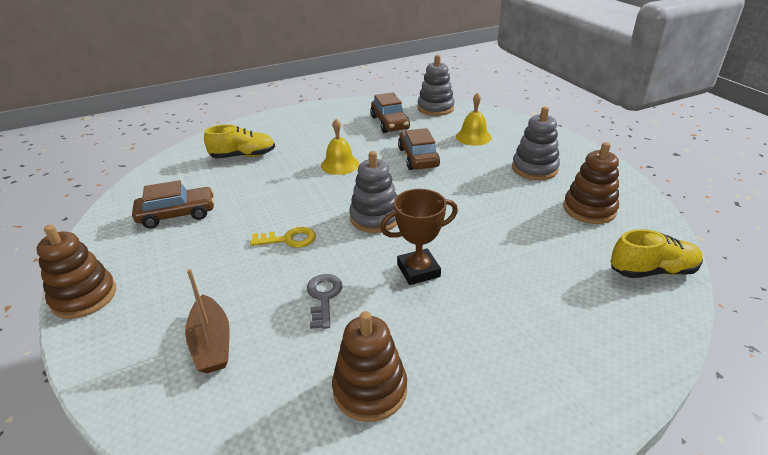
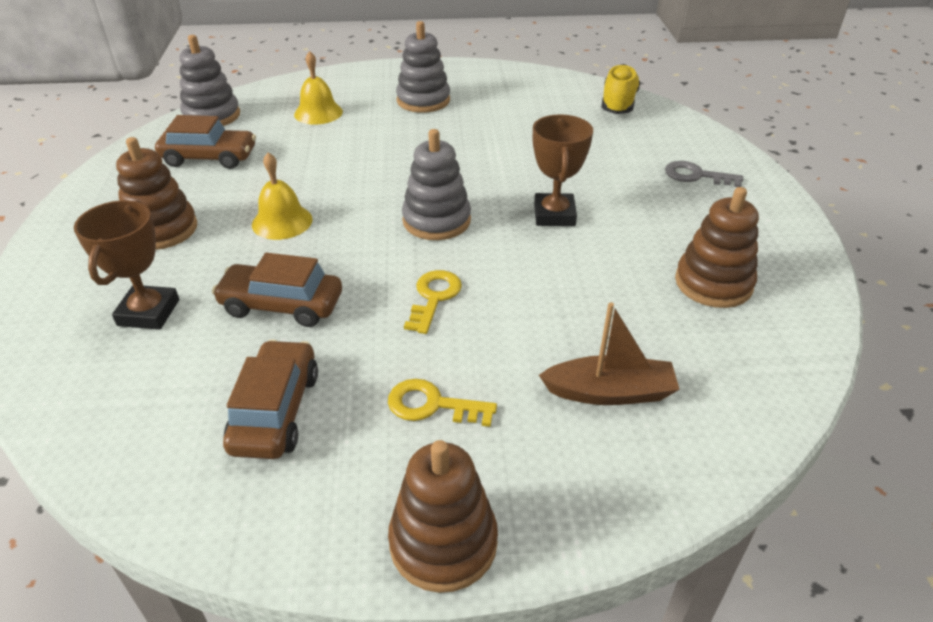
camera: 70 degrees left, 5 degrees up
yellow shoe [204,124,275,159] -> brown trophy [74,200,179,330]
grey key [307,274,343,329] -> grey key moved to [665,161,743,187]
brown car [398,128,440,170] -> brown car moved to [212,253,342,327]
brown stacking toy [563,142,619,224] -> brown stacking toy moved to [116,137,197,250]
none -> yellow key [388,379,497,427]

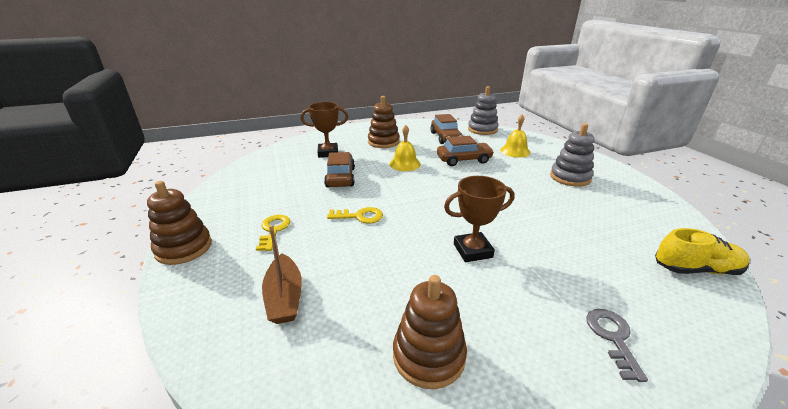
camera: 75 degrees right, 10 degrees down
brown car [223,340,318,459] -> brown car moved to [437,136,494,166]
grey stacking toy [402,129,471,240] -> none

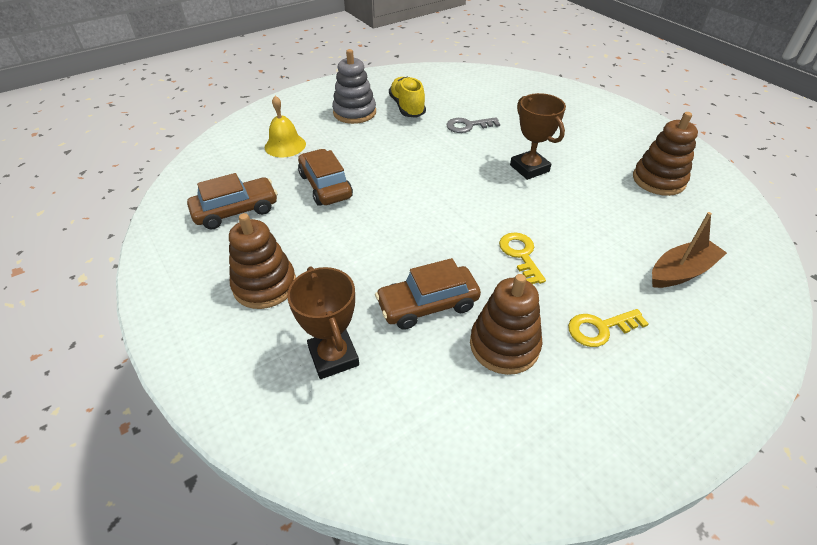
camera: 105 degrees left, 15 degrees up
brown stacking toy [147,181,212,265] -> brown stacking toy moved to [470,274,542,375]
yellow bell [389,125,421,171] -> none
grey stacking toy [468,86,498,135] -> none
grey key [586,309,648,382] -> grey key moved to [446,117,500,133]
yellow shoe [655,228,749,275] -> yellow shoe moved to [389,77,426,118]

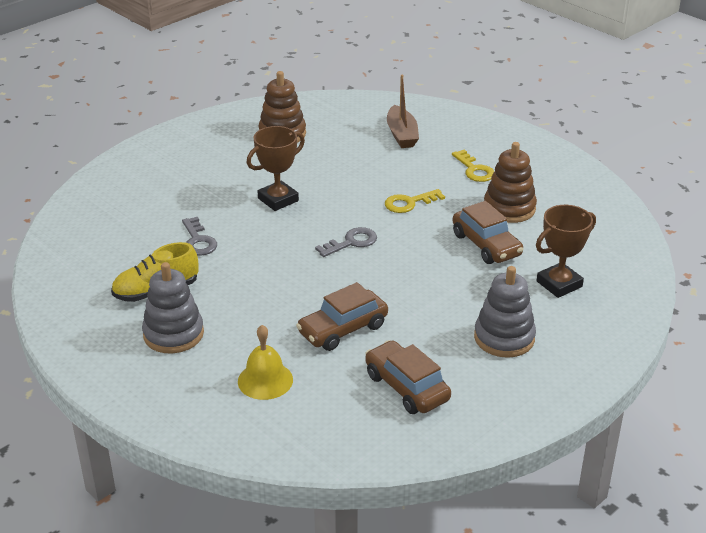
camera: 100 degrees left, 10 degrees down
brown stacking toy [229,213,296,309] -> grey stacking toy [474,266,536,358]
brown boat [652,212,727,288] -> brown boat turned 150 degrees counterclockwise [387,75,419,148]
none -> grey key [315,227,377,257]

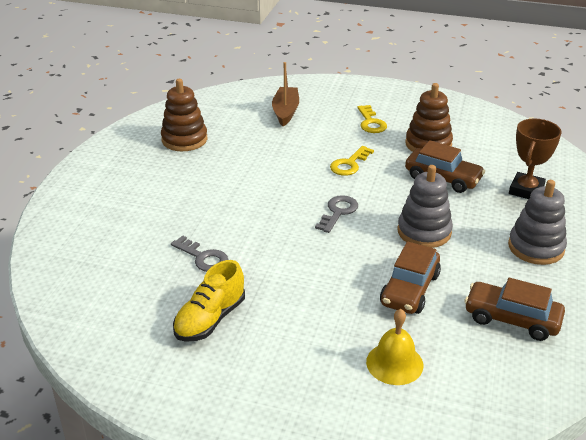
camera: 30 degrees left, 0 degrees up
grey stacking toy [142,262,204,354] -> grey stacking toy moved to [397,165,453,248]
brown trophy [247,126,305,211] -> none
brown boat [387,75,419,148] -> brown boat turned 135 degrees counterclockwise [272,62,299,126]
yellow key [452,150,494,182] -> yellow key turned 45 degrees clockwise [357,105,387,133]

